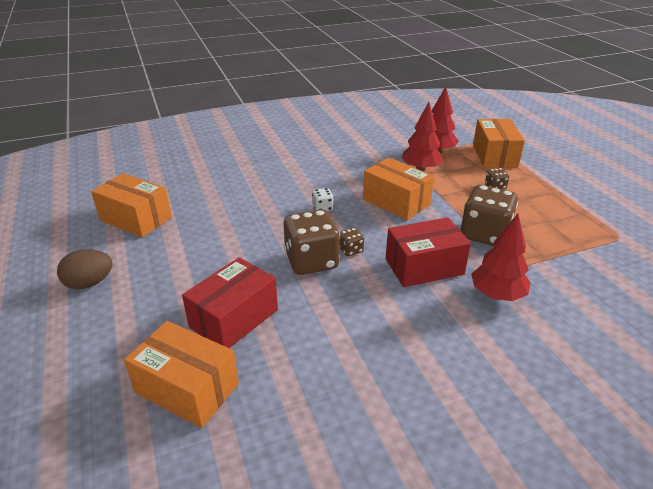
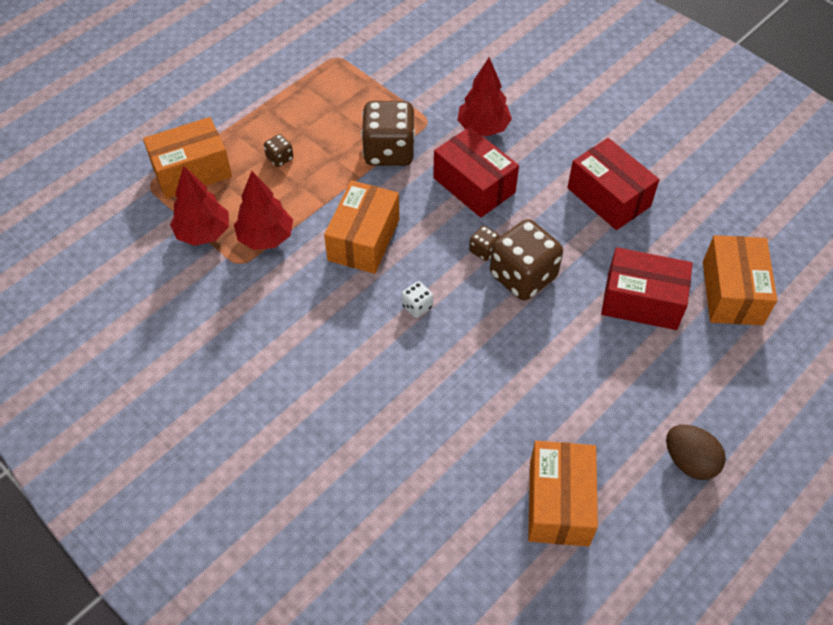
camera: 115 degrees left, 20 degrees up
none -> red box [567,138,659,230]

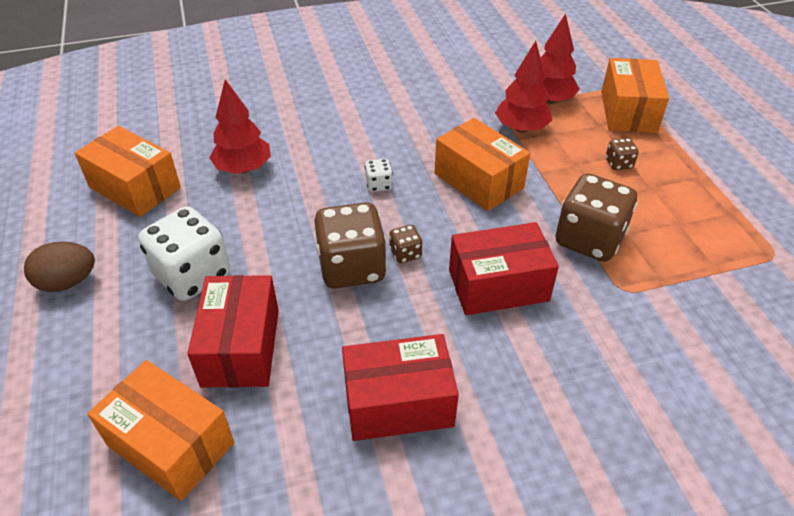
camera: 120 degrees right, 10 degrees down
red tree [457,57,512,136] -> red tree moved to [209,79,271,174]
red box [601,247,693,330] -> red box turned 45 degrees counterclockwise [187,275,279,388]
none -> white dice [138,206,230,301]

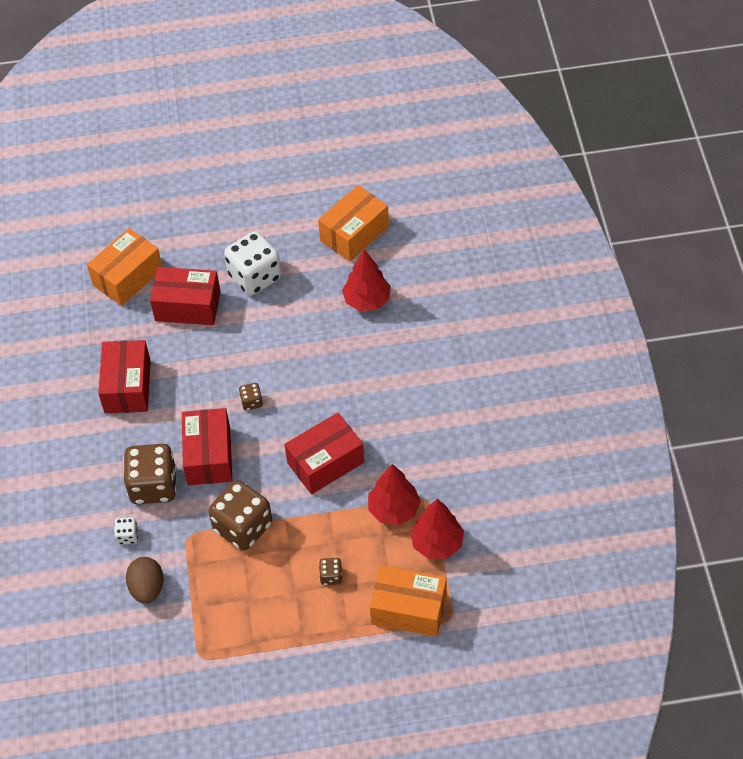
camera: 100 degrees right, 10 degrees up
brown egg [24,241,95,292] -> brown egg moved to [126,557,163,604]
brown dice [314,202,387,289] -> brown dice moved to [124,444,177,504]
white dice [365,159,393,192] -> white dice moved to [114,517,138,545]
orange box [435,118,530,211] -> red box [285,413,364,494]

